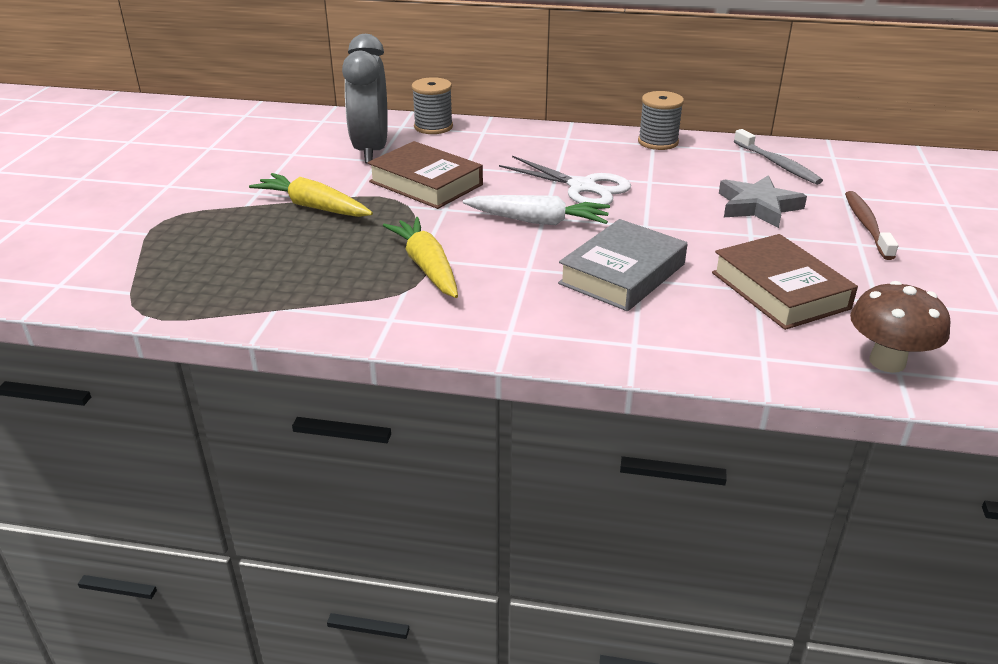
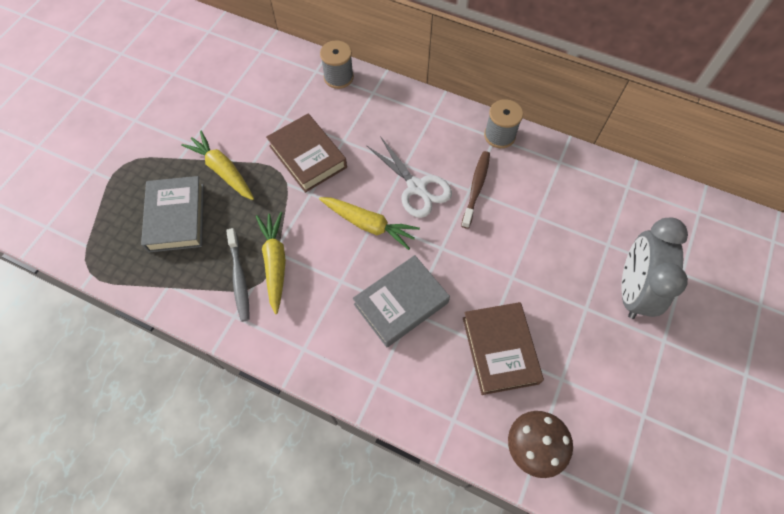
camera: 15 degrees right, 30 degrees up
grey clock [342,34,388,164] -> grey clock moved to [621,217,688,319]
white carrot [463,195,610,225] -> yellow carrot [319,197,420,250]
grey star [719,175,807,228] -> none
grey toothbrush [734,129,823,185] -> grey toothbrush moved to [226,228,250,322]
brown toothbrush [845,191,898,260] -> brown toothbrush moved to [461,151,490,229]
none -> grey book [141,176,204,252]

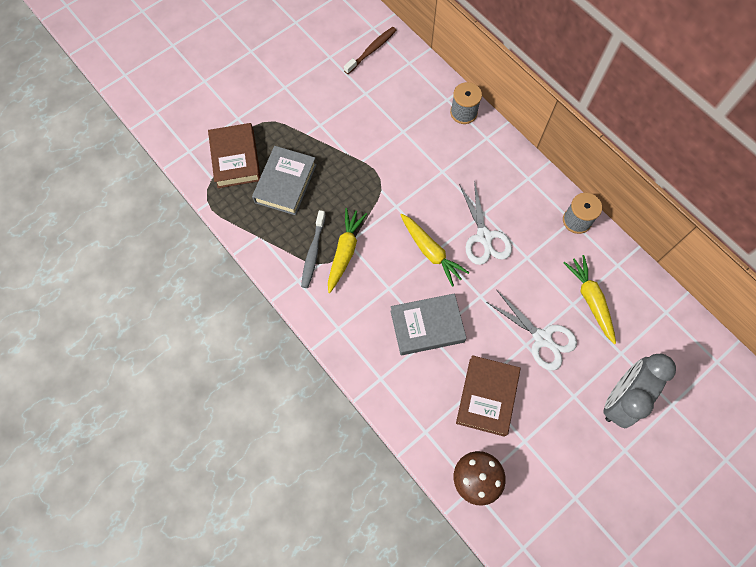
camera: 25 degrees right, 5 degrees up
yellow carrot [181,131,254,200] -> yellow carrot moved to [564,255,616,344]
brown book [266,114,347,193] -> brown book moved to [208,123,261,188]
brown toothbrush [461,151,490,229] -> brown toothbrush moved to [344,27,397,74]
none -> white scissors [487,290,577,370]

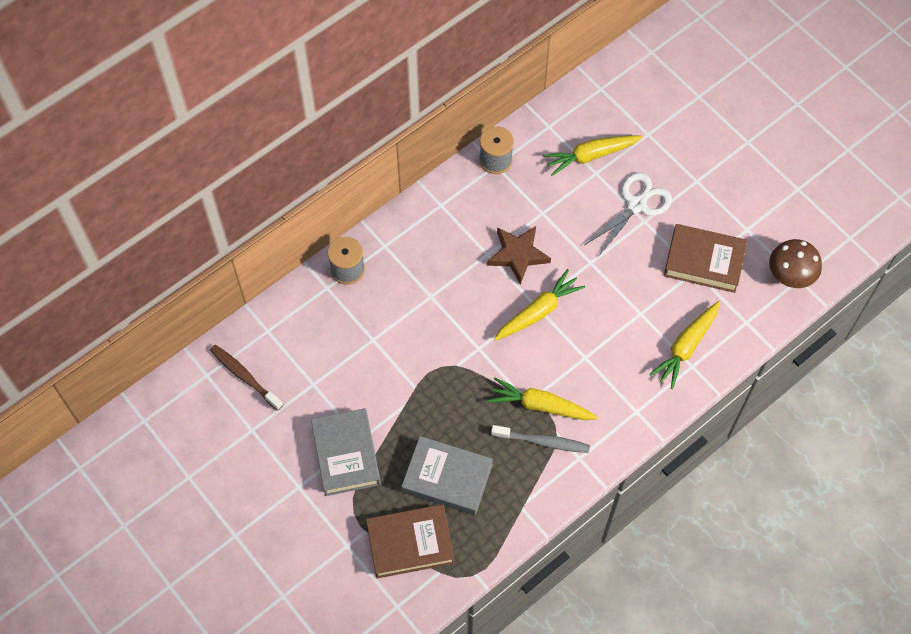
camera: 90 degrees left, 5 degrees down
grey book [391,293,466,355] -> grey book moved to [311,408,381,496]
white scissors [459,180,512,265] -> brown star [487,226,551,285]
grey clock [603,354,676,428] -> none
none -> yellow carrot [649,301,720,389]

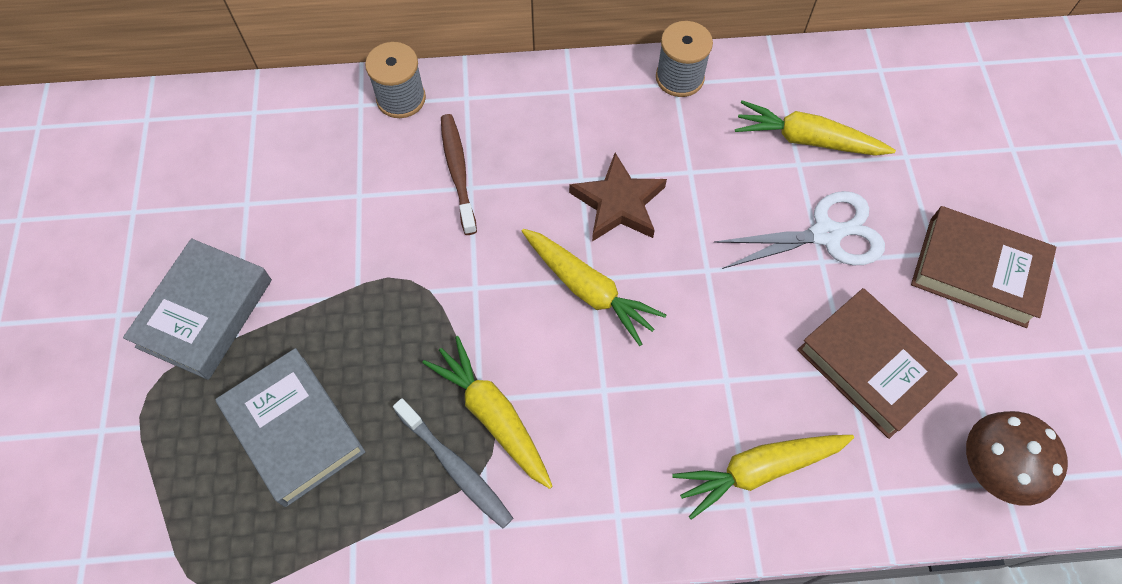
camera: 35 degrees right, 0 degrees up
brown toothbrush [210,345,283,411] -> brown toothbrush moved to [441,114,477,235]
brown book [366,504,454,578] -> brown book moved to [911,206,1057,328]
yellow carrot [494,269,585,341] -> yellow carrot turned 45 degrees clockwise [522,229,666,346]

